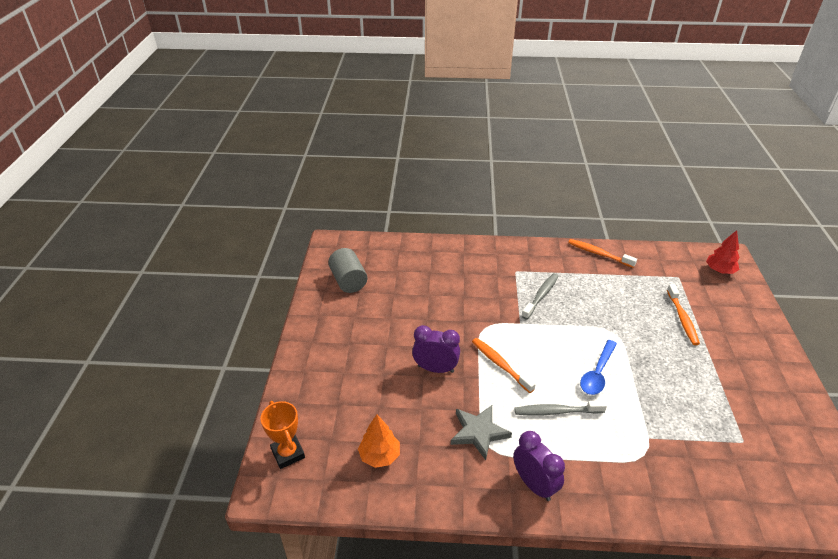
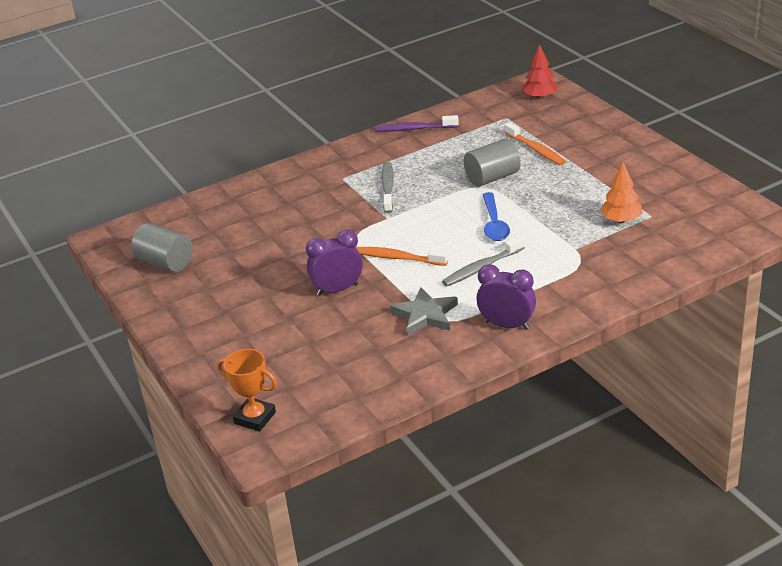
camera: 30 degrees left, 5 degrees down
orange tree [358,415,400,468] -> orange tree moved to [600,162,642,223]
orange toothbrush [568,239,637,268] -> purple toothbrush [375,115,459,132]
none -> grey cylinder [464,139,521,187]

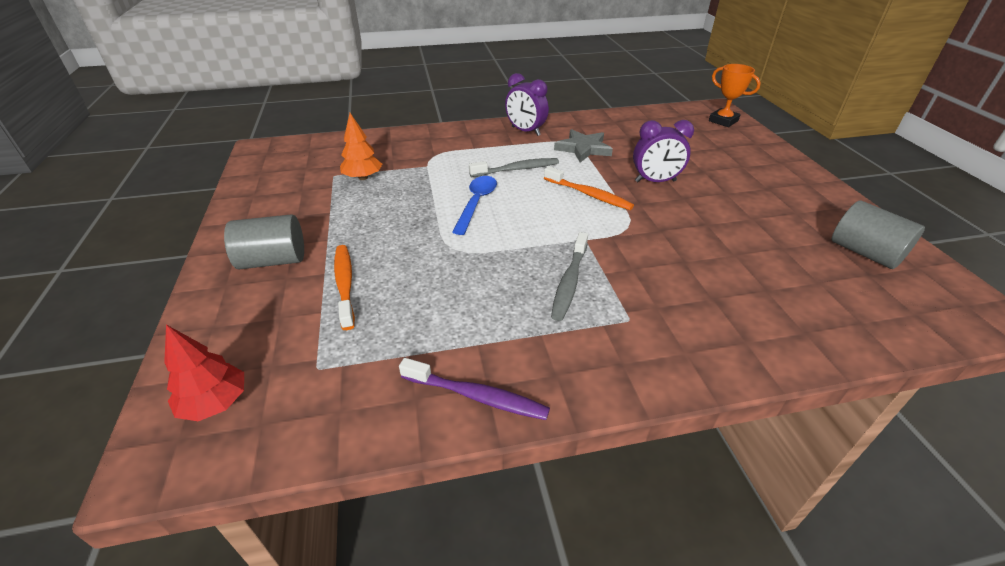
camera: 165 degrees left, 5 degrees up
grey cylinder [464,139,521,187] -> grey cylinder moved to [224,214,304,269]

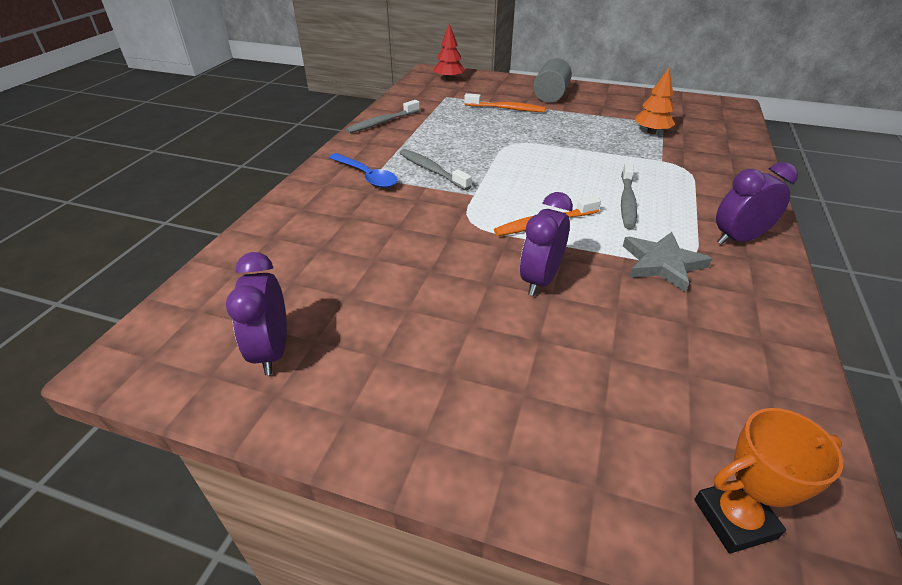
camera: 120 degrees right, 0 degrees up
purple toothbrush [399,358,550,420] -> grey toothbrush [346,100,420,133]
blue spoon [452,176,497,235] -> blue spoon moved to [328,153,398,188]
grey cylinder [832,200,925,269] -> purple clock [226,252,287,375]

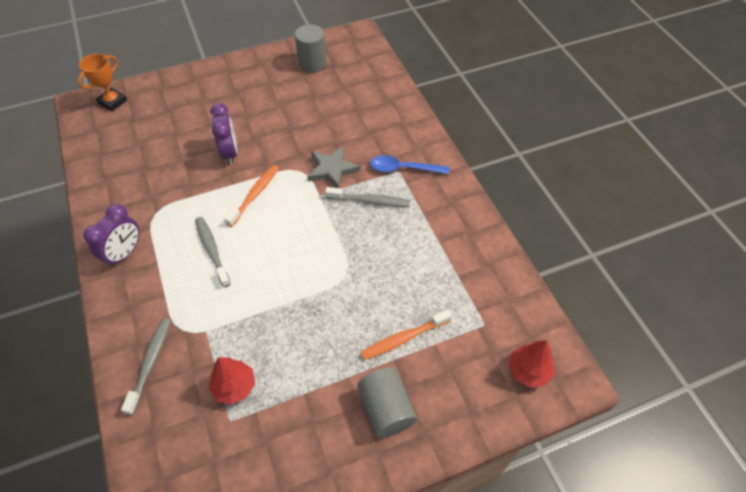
camera: 140 degrees right, 15 degrees up
purple clock [226,252,287,375] -> grey cylinder [295,24,327,73]
grey toothbrush [346,100,420,133] -> grey toothbrush moved to [121,318,171,415]
grey star [623,232,712,293] -> grey star moved to [307,146,360,188]
orange tree [634,68,675,134] -> red tree [209,357,255,405]

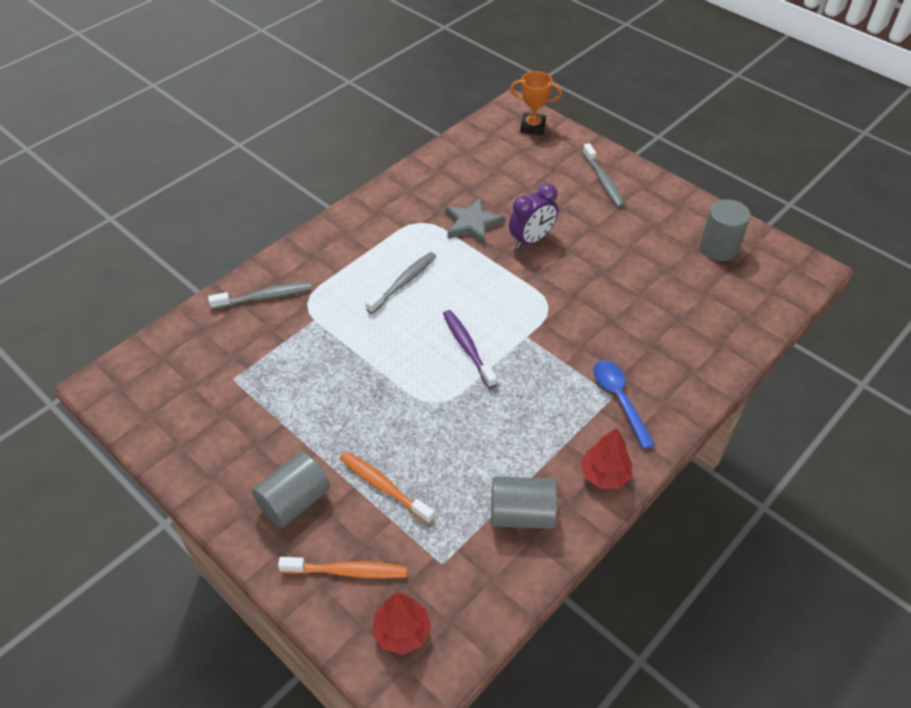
camera: 65 degrees right, 5 degrees down
purple clock [83,204,140,267] -> none
red tree [209,357,255,405] -> red tree moved to [580,428,632,489]
orange toothbrush [224,165,279,227] -> orange toothbrush moved to [278,557,407,579]
grey star [307,146,360,188] -> grey star moved to [445,198,505,245]
grey toothbrush [325,187,410,207] -> grey toothbrush moved to [583,143,625,208]
none -> purple toothbrush [443,310,497,388]
none -> grey cylinder [491,476,557,529]

